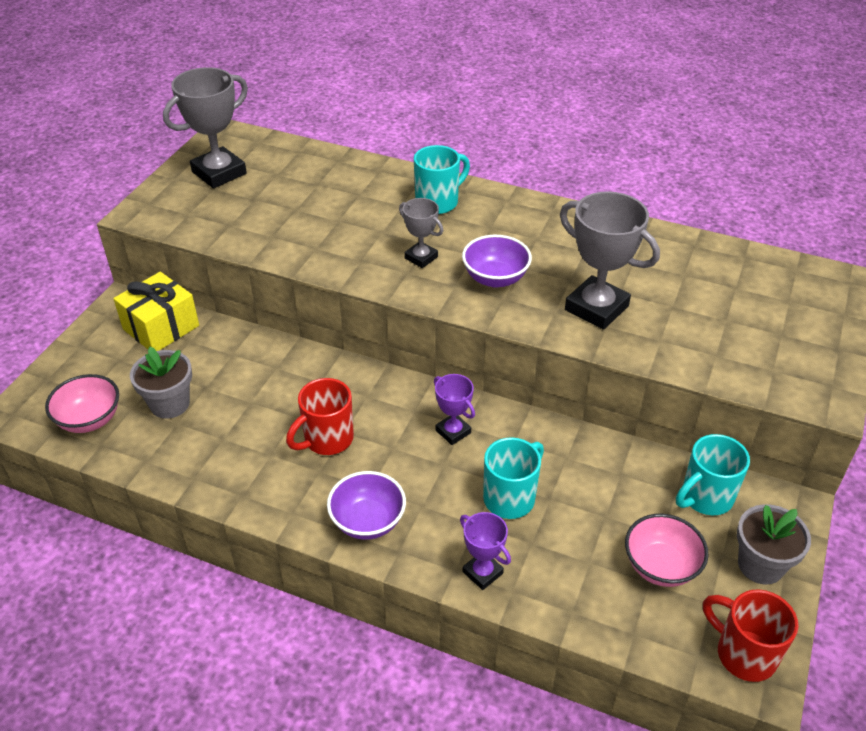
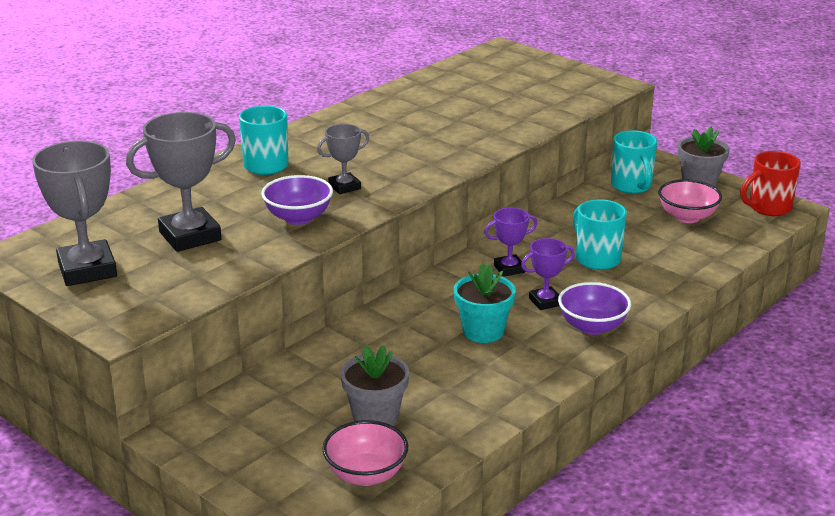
camera: 70 degrees left, 15 degrees down
yellow gift [113,272,199,351] -> none
red mug [286,378,354,455] -> turquoise flower pot [454,263,516,343]
purple trophy [460,512,511,590] -> purple trophy moved to [521,238,575,310]
purple bowl [462,235,532,287] -> purple bowl moved to [261,175,333,225]
grey trophy [560,191,660,330] -> grey trophy moved to [126,112,236,252]

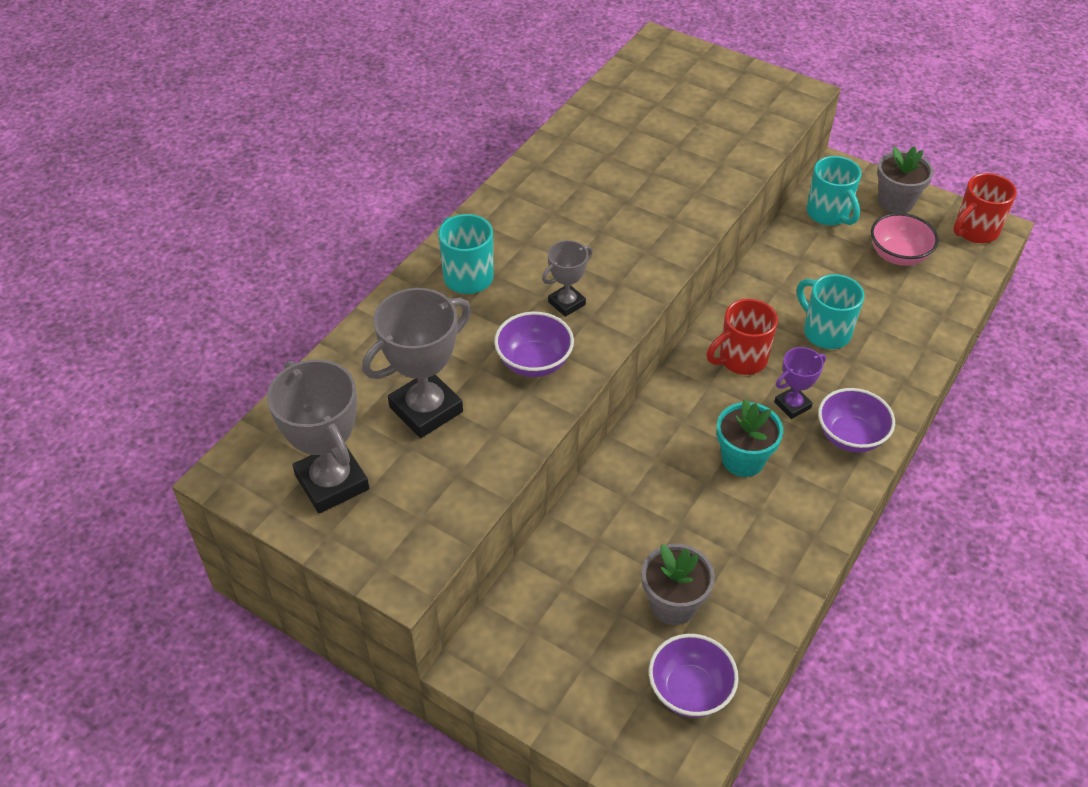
camera: 10 degrees left, 20 degrees up
pink bowl [322,420,408,486] -> purple bowl [649,634,739,718]
purple trophy [484,208,537,277] -> red mug [707,299,778,375]

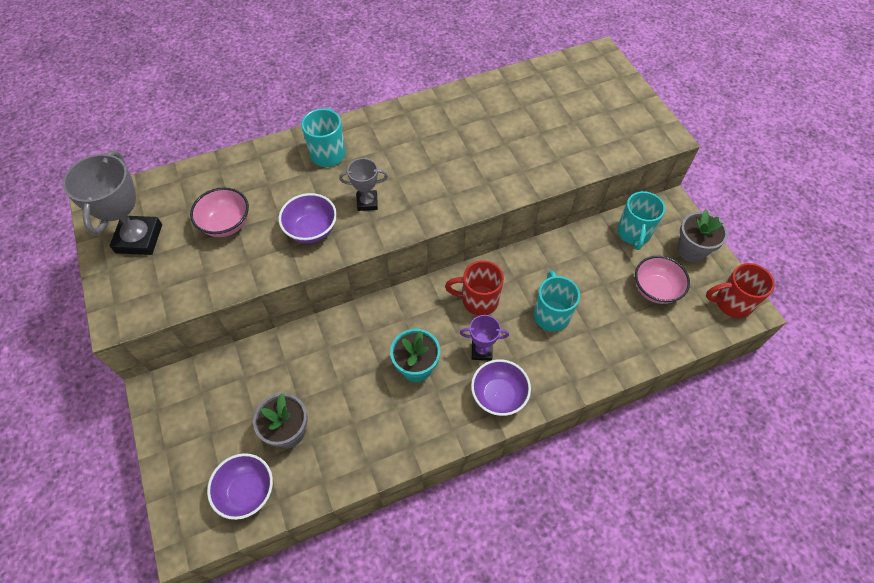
camera: 35 degrees right, 10 degrees up
grey trophy [362,288,471,438] -> pink bowl [190,187,249,237]

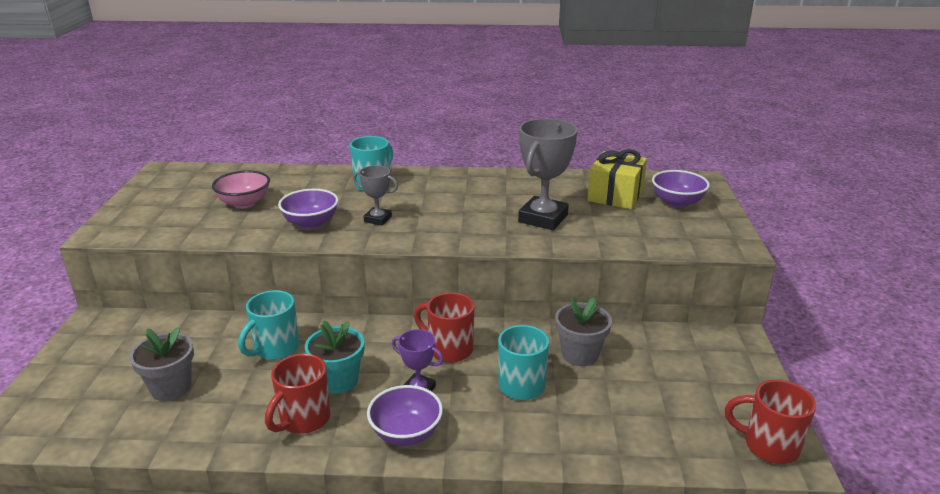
camera: 25 degrees right, 30 degrees down
grey trophy [63,151,162,255] -> grey trophy moved to [518,118,578,230]
purple bowl [207,453,273,520] -> purple bowl moved to [652,170,710,208]
turquoise mug [617,191,665,250] -> turquoise mug moved to [238,290,299,360]
pink bowl [635,256,690,304] -> none
grey flower pot [677,209,728,262] -> grey flower pot moved to [555,297,612,366]
none -> red mug [265,354,331,434]
none -> yellow gift [587,149,647,209]

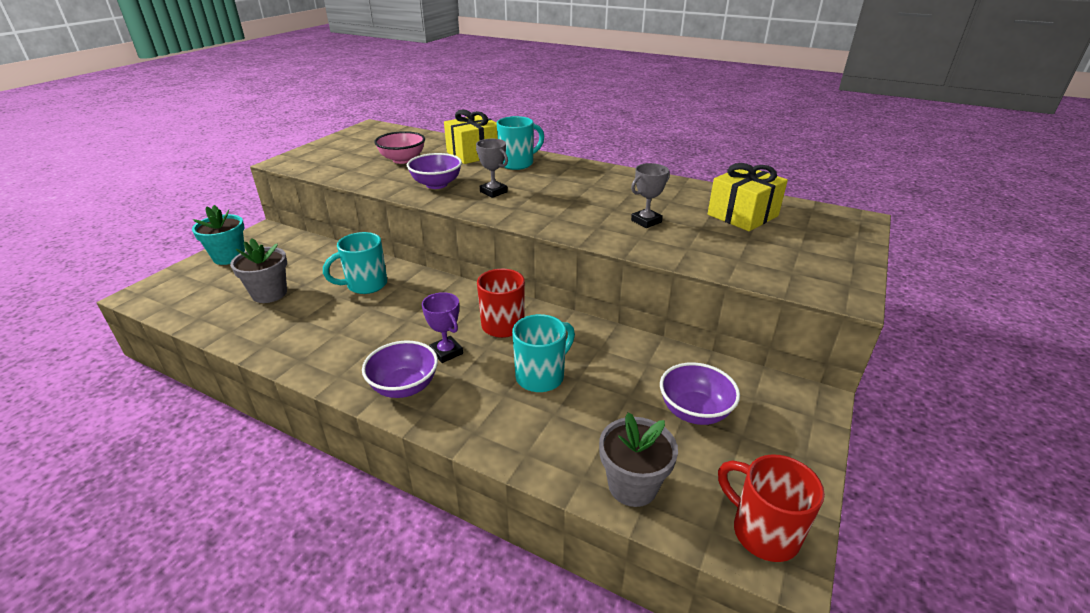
camera: 25 degrees right, 5 degrees up
red mug [265,354,331,434] -> none
turquoise flower pot [305,321,364,394] -> turquoise flower pot moved to [192,205,245,265]
grey trophy [518,118,578,230] -> grey trophy [631,163,670,228], size x0.55
grey flower pot [555,297,612,366] -> grey flower pot moved to [599,413,678,507]
purple bowl [652,170,710,208] -> purple bowl moved to [660,362,740,425]
none -> yellow gift [444,110,498,164]

